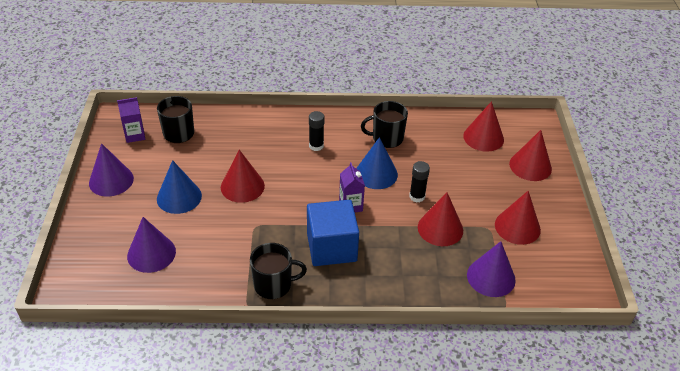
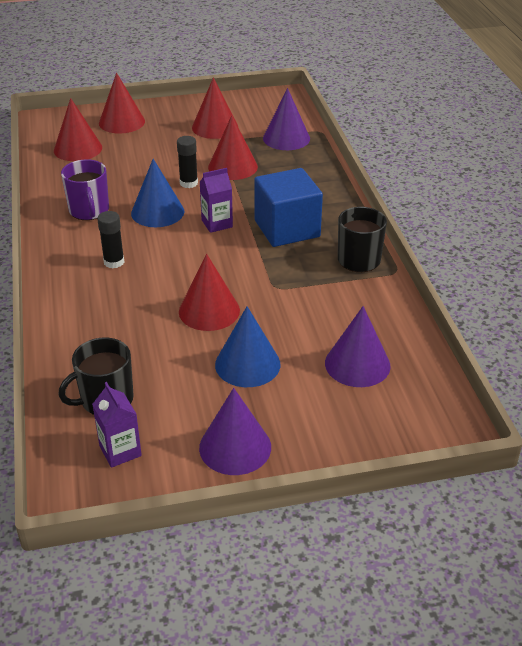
camera: 100 degrees left, 5 degrees down
black mug [361,101,408,148] -> purple mug [61,160,109,220]

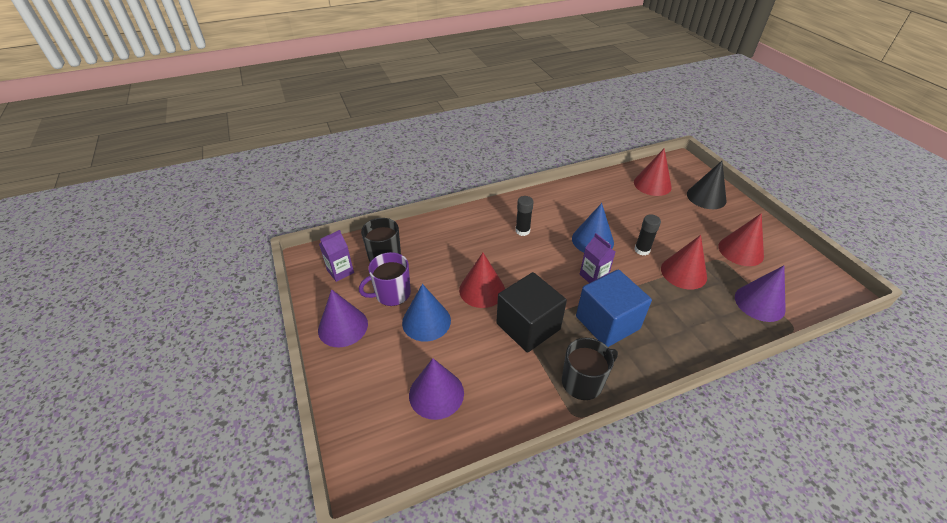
camera: 80 degrees right, 5 degrees up
purple mug [61,160,109,220] -> purple mug moved to [359,252,411,306]
red cone [99,73,145,134] -> black cone [687,161,727,209]
none -> black cube [496,272,567,352]

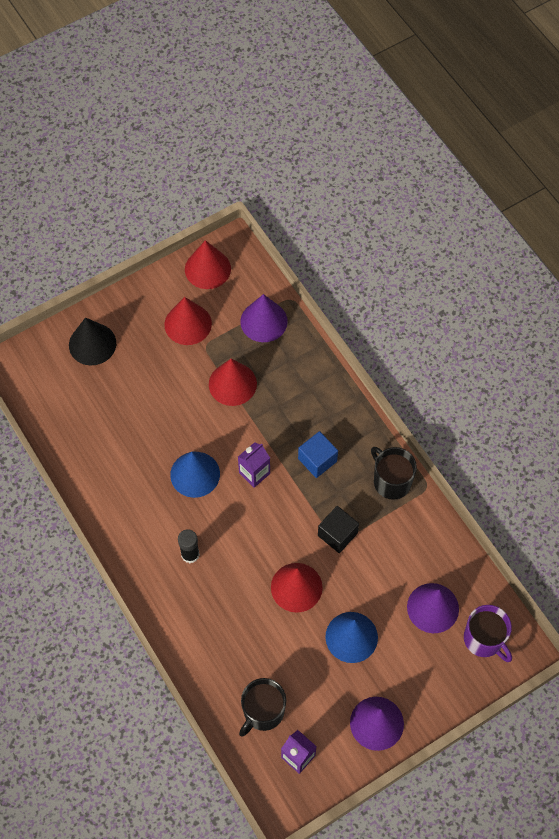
camera: 100 degrees left, 20 degrees up
purple mug [359,252,411,306] -> purple mug moved to [464,605,512,662]
black cube [496,272,567,352] -> black cube [318,506,359,553], size x0.61
blue cube [576,269,652,347] -> blue cube [298,431,338,478], size x0.61
red cone [634,148,672,196] -> red cone moved to [185,240,231,289]
black glue stick [634,214,661,255] -> none

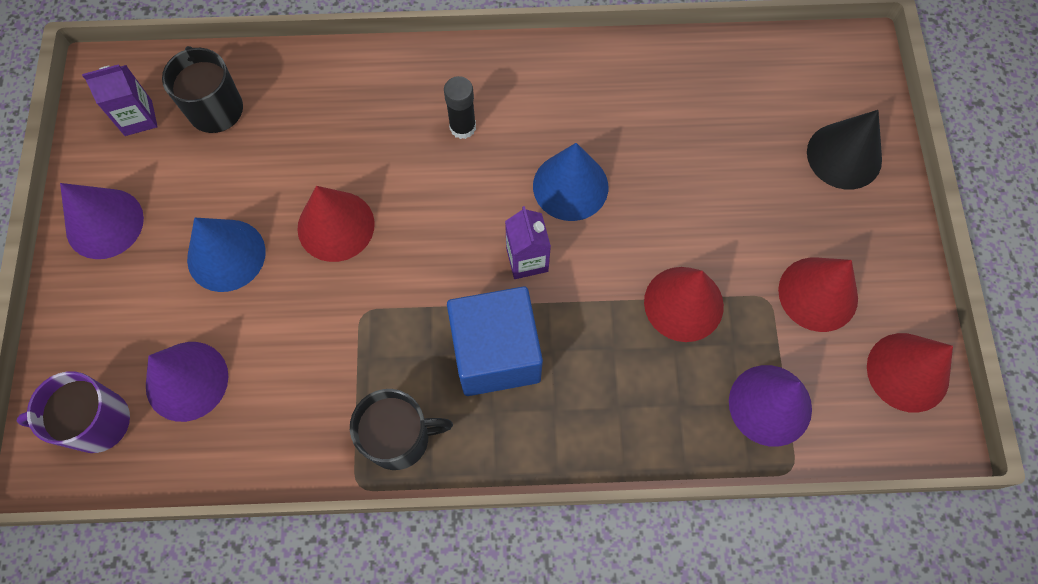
camera: 120 degrees right, 5 degrees up
blue cube [298,431,338,478] -> blue cube [447,286,543,396], size x1.65
black cube [318,506,359,553] -> none

